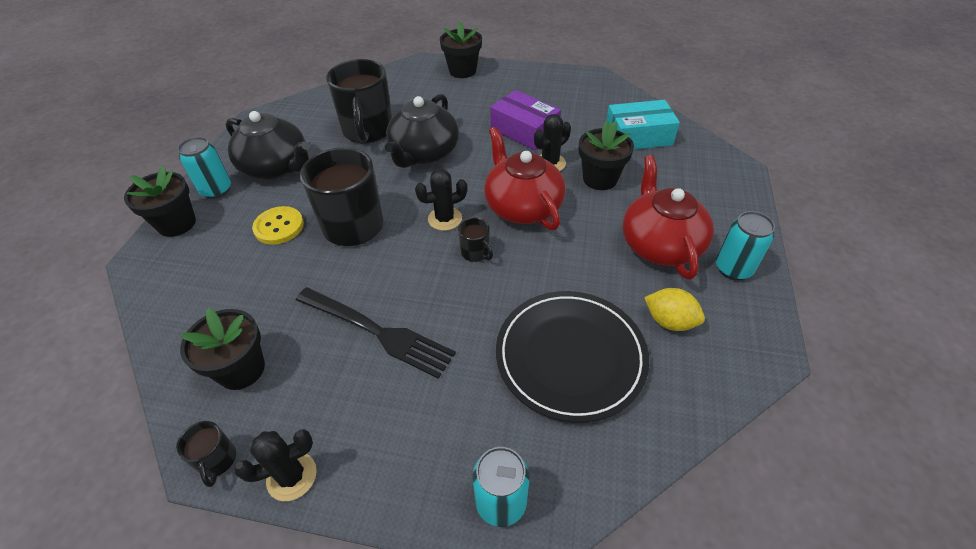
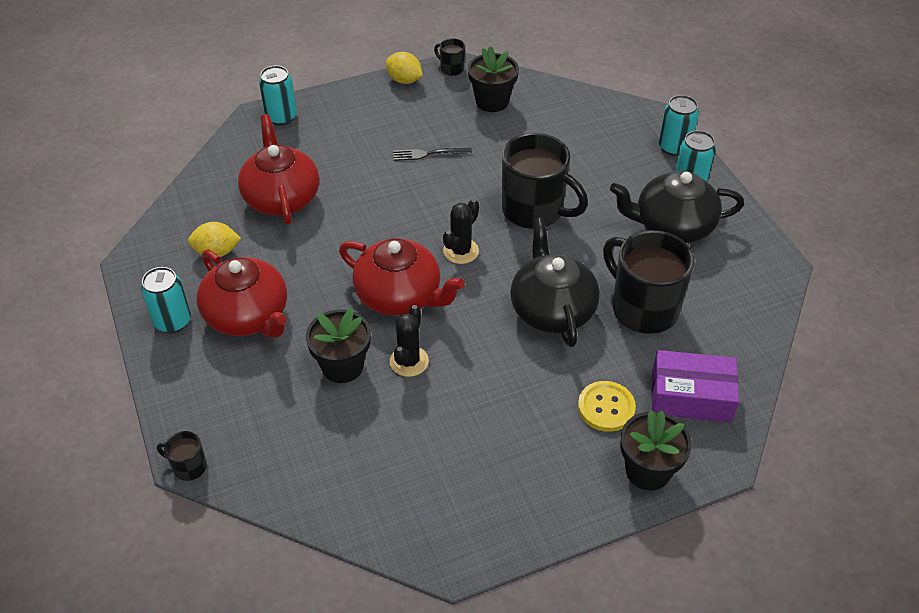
camera: 145 degrees right, 0 degrees up
black flower pot [124,166,196,237] -> turquoise can [659,95,699,156]
black cactus [234,429,317,501] -> yellow lemon [386,52,423,84]
yellow button [252,206,304,245] -> yellow button moved to [578,381,636,432]
black fork [296,287,456,379] -> black fork [393,148,472,161], size x0.54
black mug [458,218,493,262] -> black mug moved to [157,431,207,481]
purple box [490,90,561,151] -> purple box moved to [652,350,739,423]
black plate [496,291,649,423] -> red teapot [238,114,319,225]
turquoise box [606,100,680,149] -> none

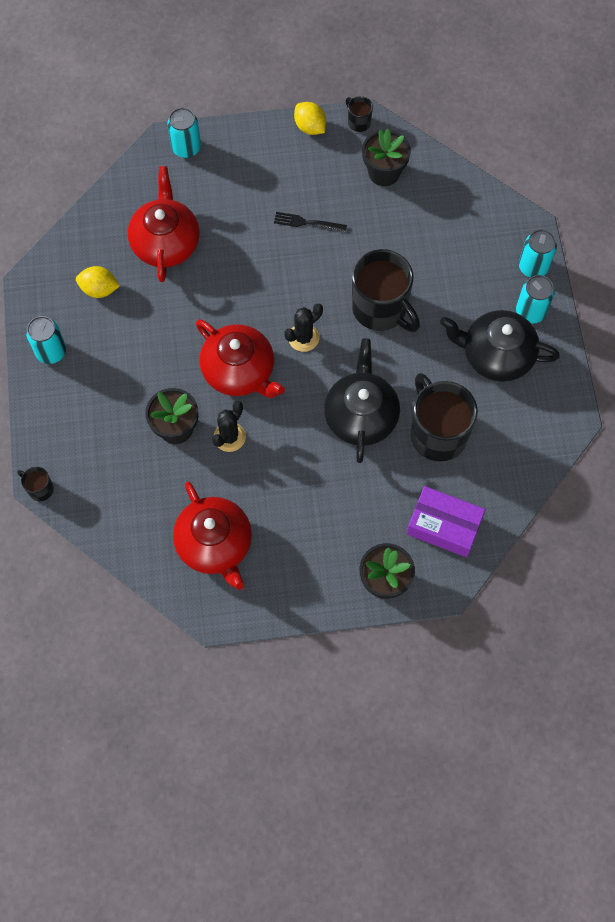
camera: 15 degrees right, 20 degrees up
red teapot [197,250,287,337] -> red teapot moved to [173,482,252,590]
yellow button [578,381,636,432] -> none

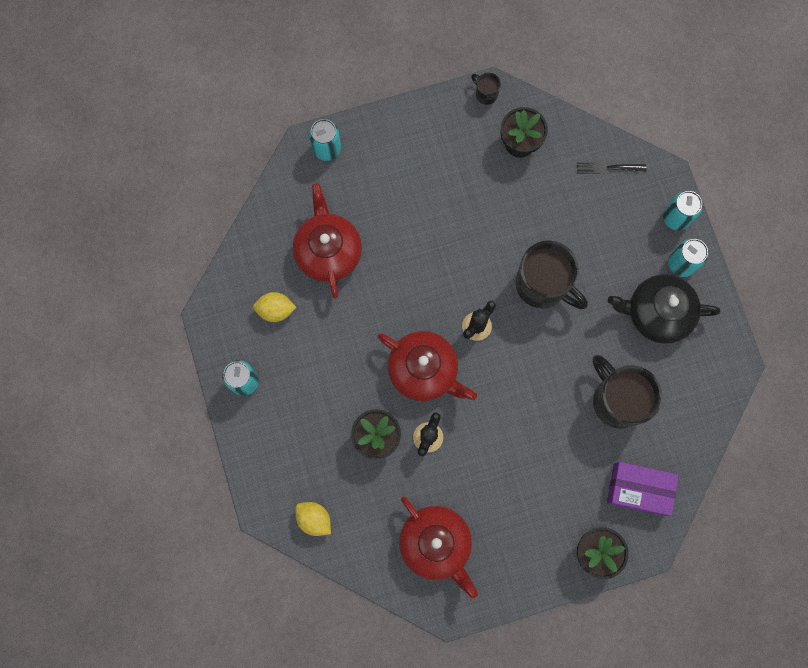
camera: 10 degrees left, 10 degrees up
black mug [17,467,54,501] -> none
black fork [274,212,347,232] -> black fork moved to [577,162,647,174]
yellow lemon [294,102,326,135] -> yellow lemon moved to [295,502,331,536]
black teapot [324,338,400,463] -> none

